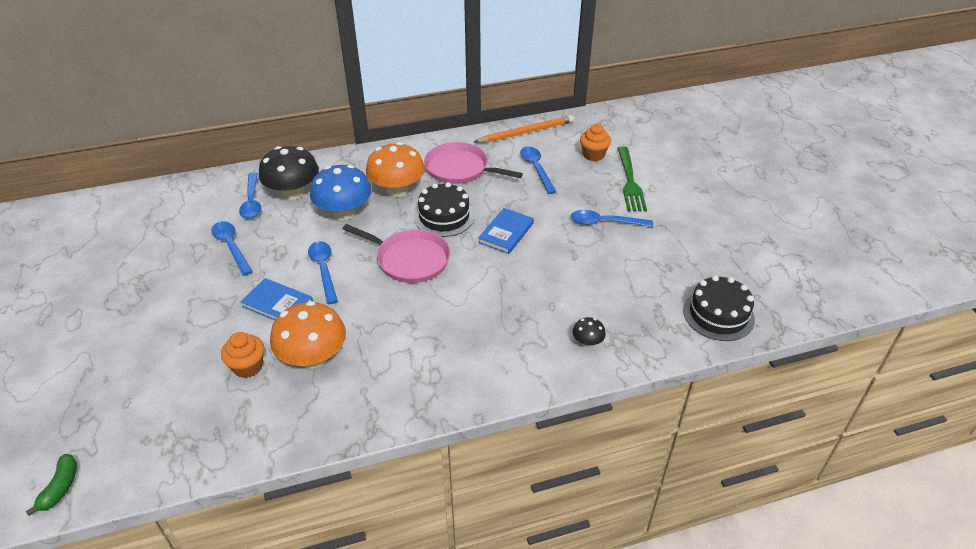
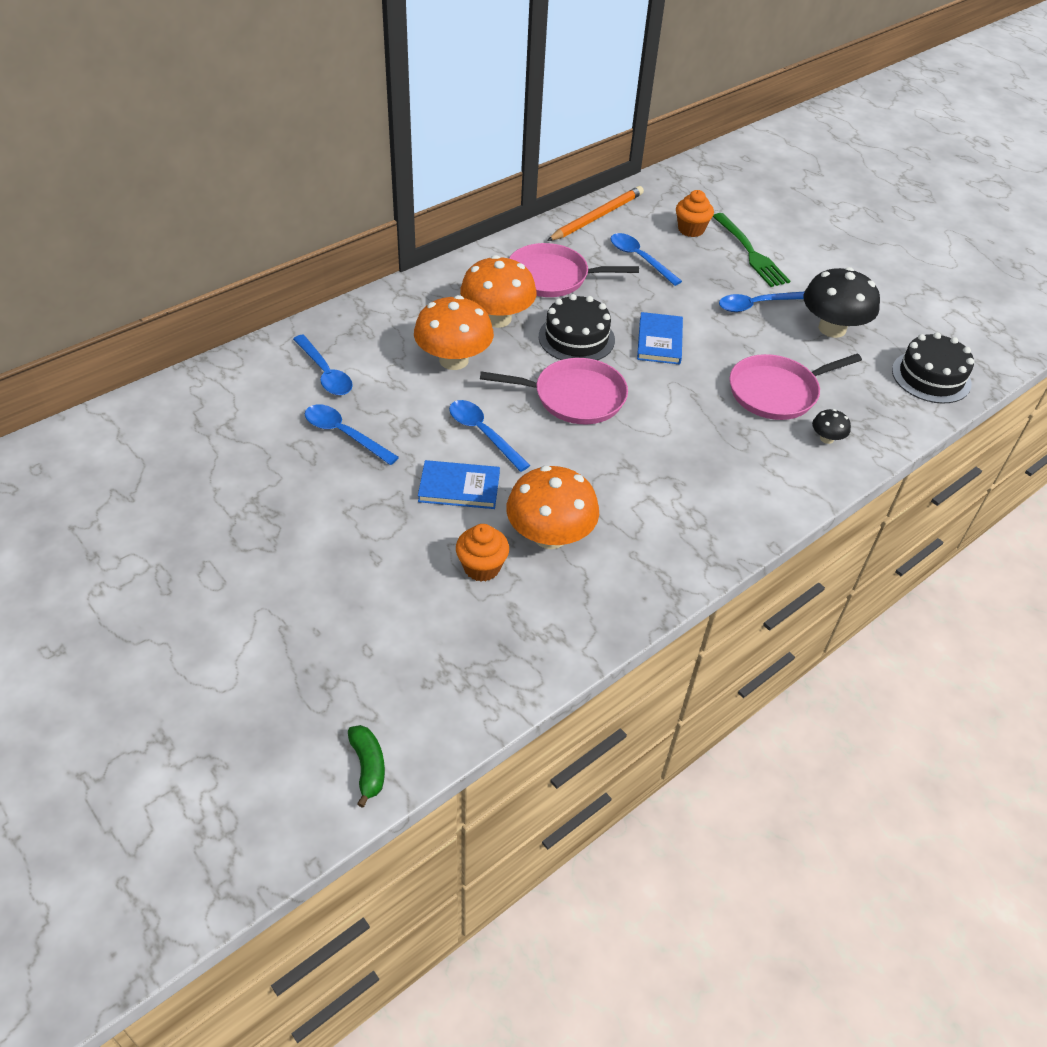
camera: 25 degrees left, 5 degrees up
black mushroom [259,146,319,200] -> black mushroom moved to [803,267,880,338]
blue mushroom [310,165,371,220] -> orange mushroom [414,295,494,370]
none -> pink pan [730,354,862,420]

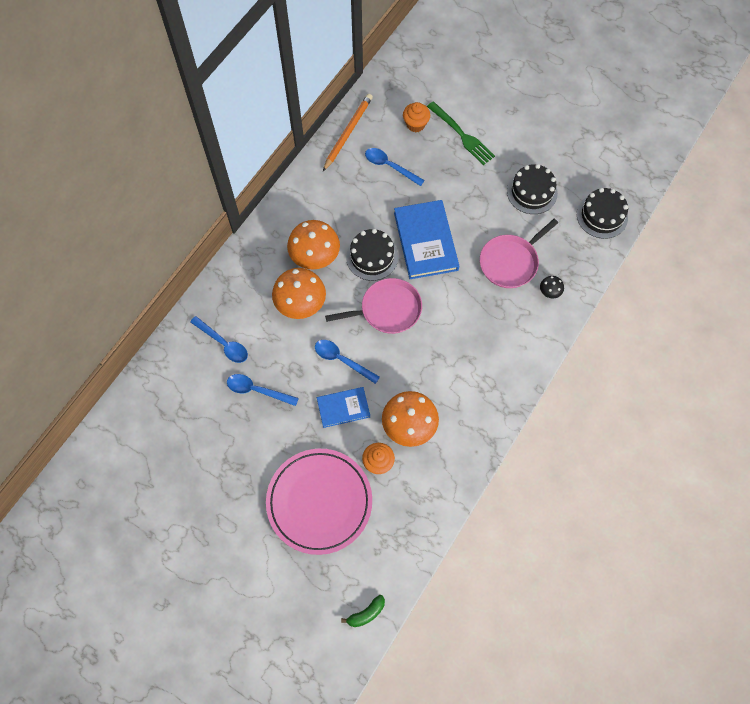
camera: 15 degrees left, 20 degrees up
green banana [348,725,385,808] -> green banana turned 90 degrees clockwise [341,595,385,627]
pink pan [509,243,639,297] -> none
blue book [637,312,683,365] -> blue book [394,200,459,279], size x1.72
blue spoon [719,291,805,312] -> none
black mushroom [803,267,880,338] -> black cake [507,164,558,214]
none -> pink plate [266,449,372,555]

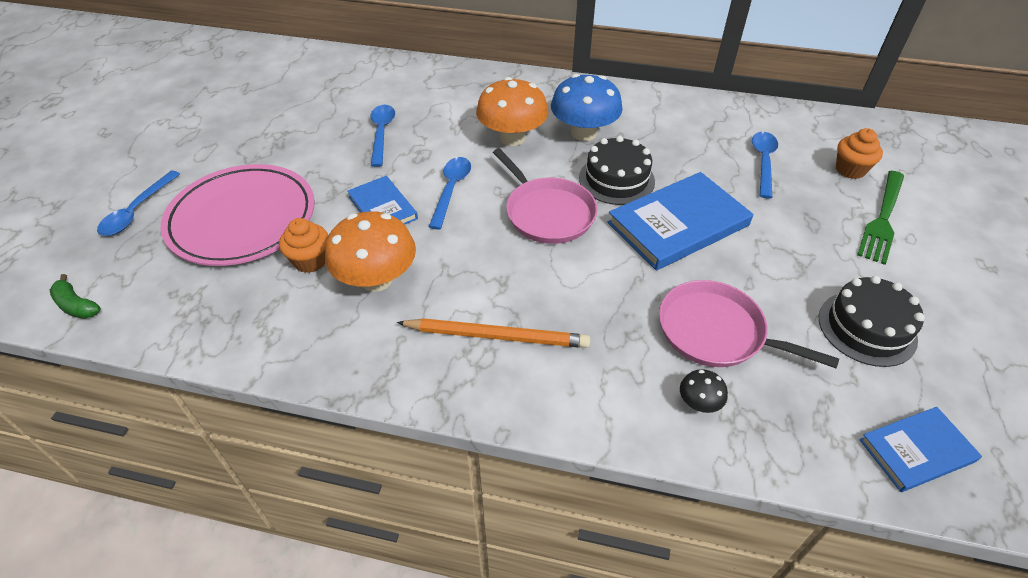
camera: 70 degrees right, 20 degrees down
blue spoon [190,316,248,363] -> blue spoon moved to [97,171,180,236]
orange mushroom [287,220,340,269] -> blue mushroom [551,74,623,141]
orange pencil [323,94,373,171] -> orange pencil moved to [397,318,590,348]
black cake [577,188,628,239] -> blue book [859,407,982,492]

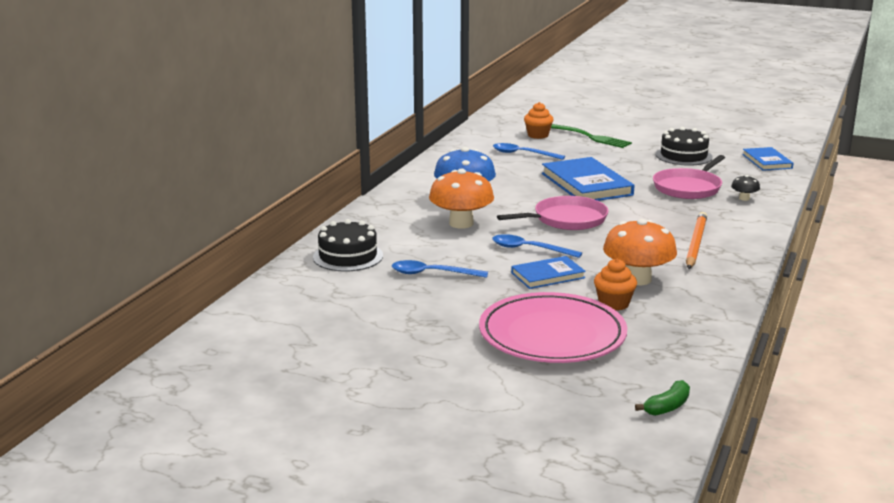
camera: 80 degrees left, 25 degrees down
blue spoon [97,171,180,236] -> none
black cake [579,136,655,205] -> black cake moved to [313,219,383,272]

